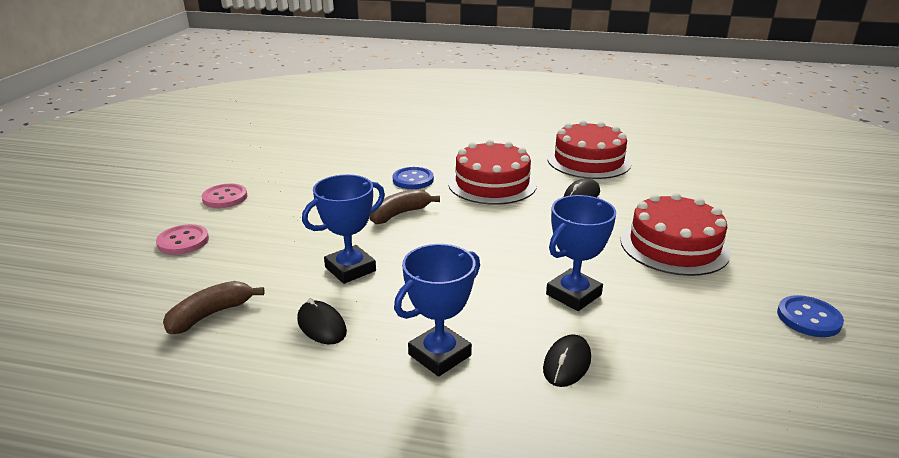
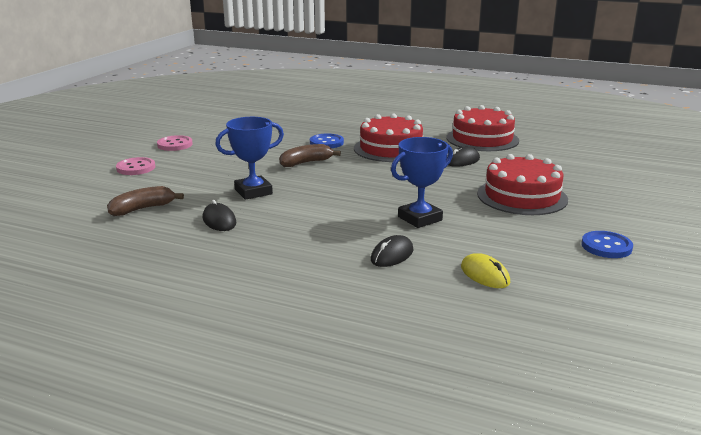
camera: 10 degrees right, 5 degrees down
blue trophy [394,244,480,376] -> none
none -> yellow mouse [461,253,510,288]

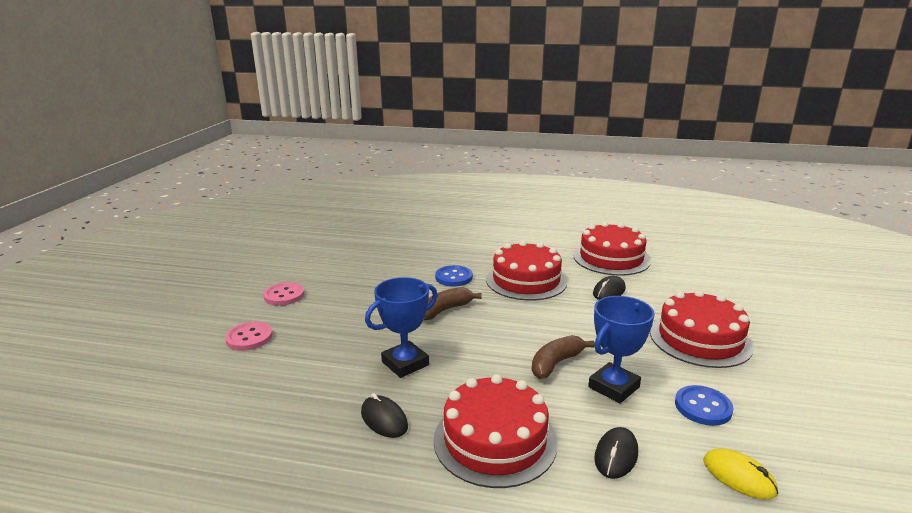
camera: 10 degrees left, 0 degrees up
brown banana [107,186,184,216] -> brown banana moved to [532,335,595,379]
blue button [582,231,633,258] -> blue button moved to [675,385,734,426]
none -> red cake [434,374,558,488]

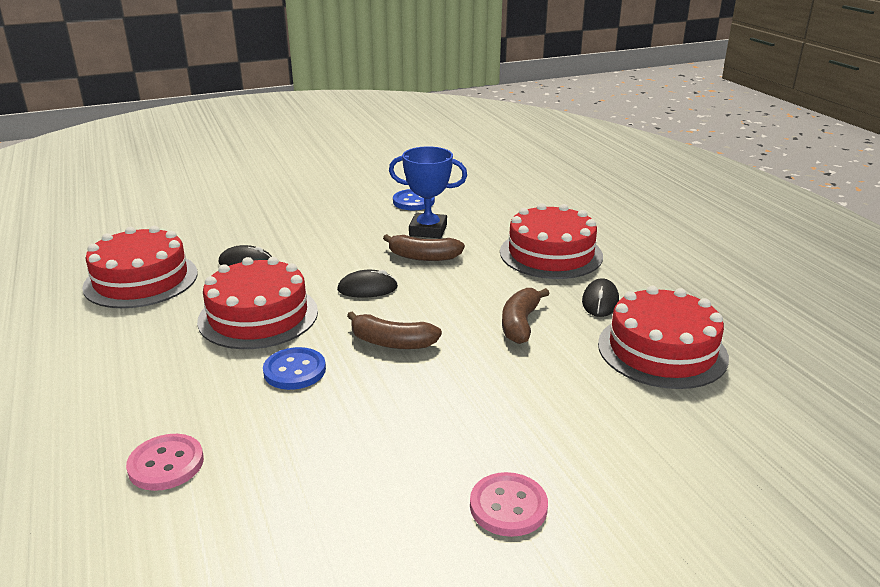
camera: 125 degrees left, 5 degrees up
pink button [225,322,273,351] -> pink button moved to [126,434,204,491]
blue trophy [365,277,438,378] -> brown banana [502,288,549,344]
black mouse [594,427,638,479] -> black mouse moved to [337,270,398,298]
red cake [650,290,754,368] -> red cake moved to [598,286,729,389]
yellow mouse [703,449,778,500] -> none

